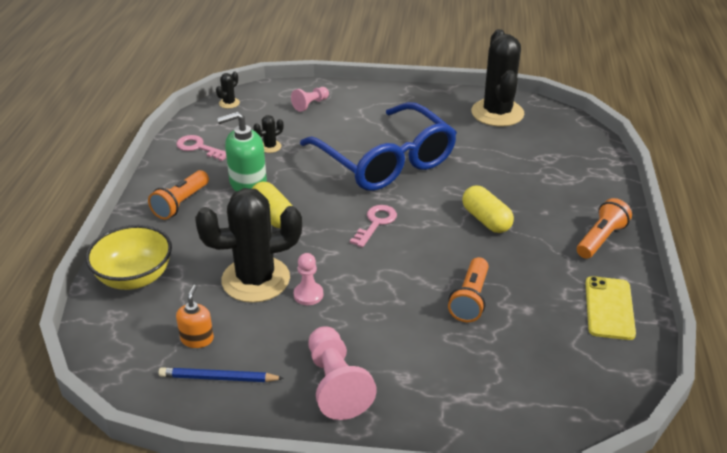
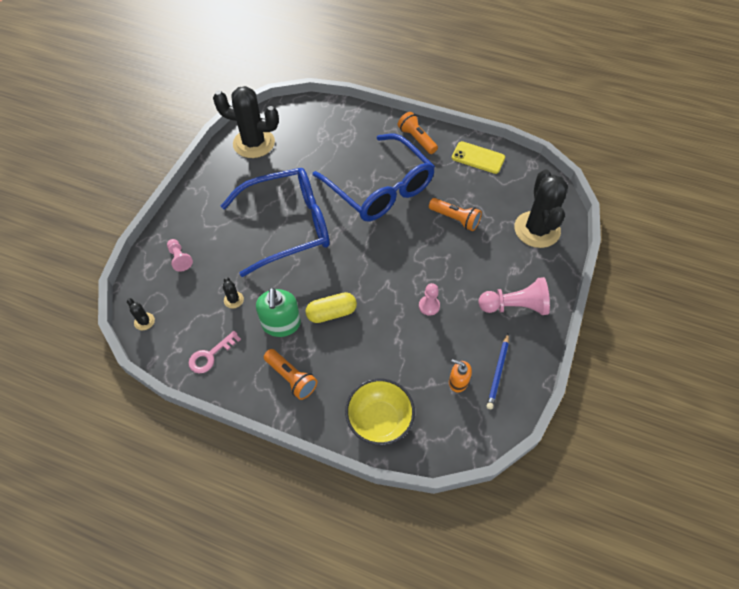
camera: 75 degrees left, 20 degrees up
black cactus [195,188,302,303] -> black cactus moved to [514,170,568,248]
pink key [350,205,397,247] -> none
yellow capsule [462,185,514,233] -> blue glasses [313,134,435,221]

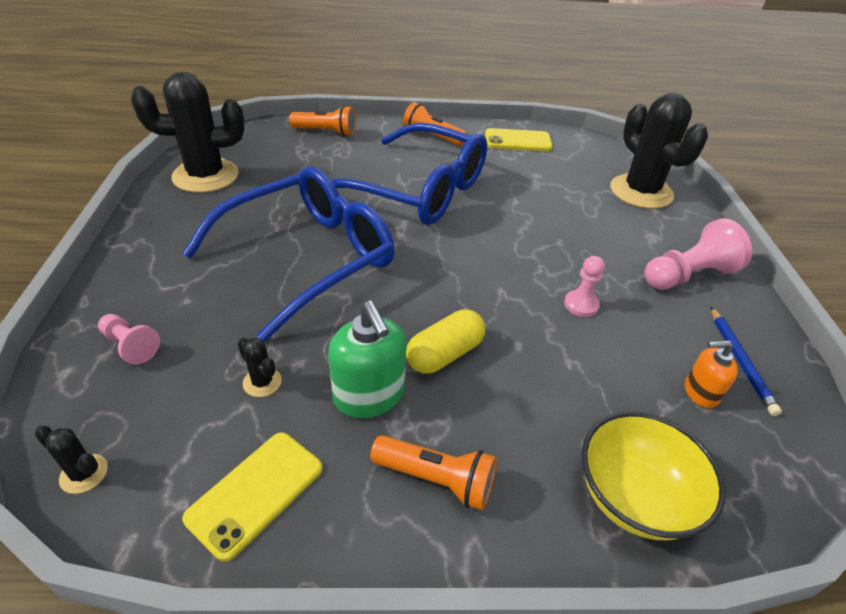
camera: 25 degrees left, 15 degrees down
pink key [189,331,241,373] -> yellow phone [182,432,323,562]
orange flashlight [429,198,482,231] -> orange flashlight moved to [289,105,356,136]

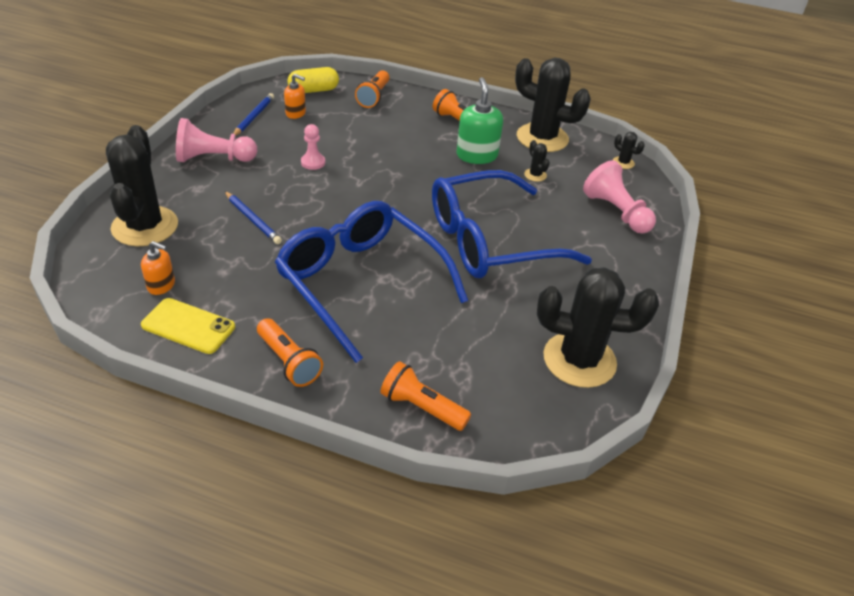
camera: 160 degrees left, 0 degrees up
pink pawn [98,314,160,364] -> pink pawn [583,160,656,233], size x1.73
yellow phone [182,432,323,562] -> black cactus [515,58,591,152]
yellow capsule [406,309,485,374] -> yellow capsule moved to [287,67,339,93]
yellow bowl [582,411,726,540] -> orange flashlight [355,70,390,108]
none -> orange soap dispenser [141,241,175,295]
none -> blue pencil [225,191,282,244]

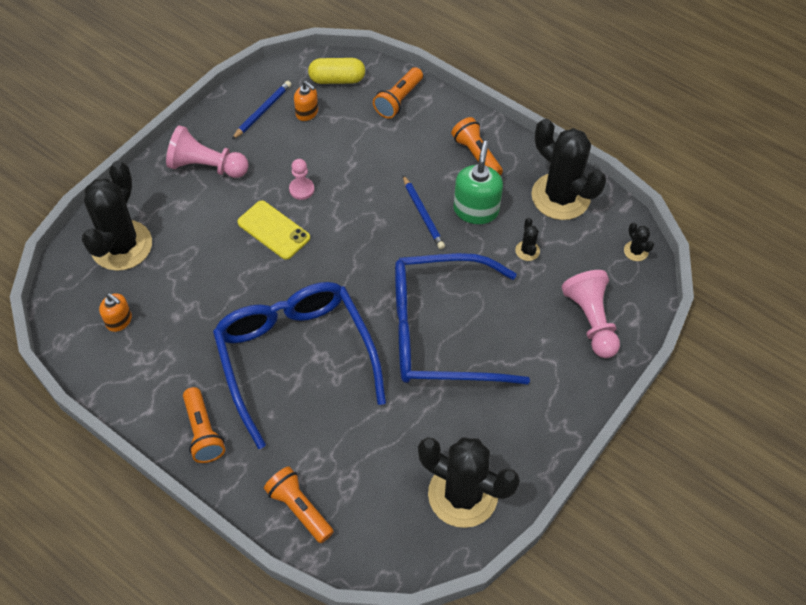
camera: 20 degrees right, 15 degrees up
yellow phone [141,298,235,354] -> yellow phone moved to [237,200,310,260]
blue pencil [225,191,282,244] -> blue pencil moved to [403,175,445,249]

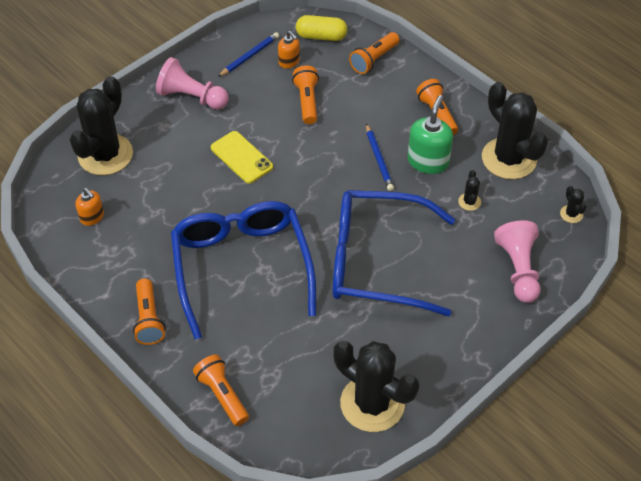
camera: 10 degrees right, 5 degrees down
pink pawn [289,159,315,200] -> none
none -> orange flashlight [292,65,319,124]

